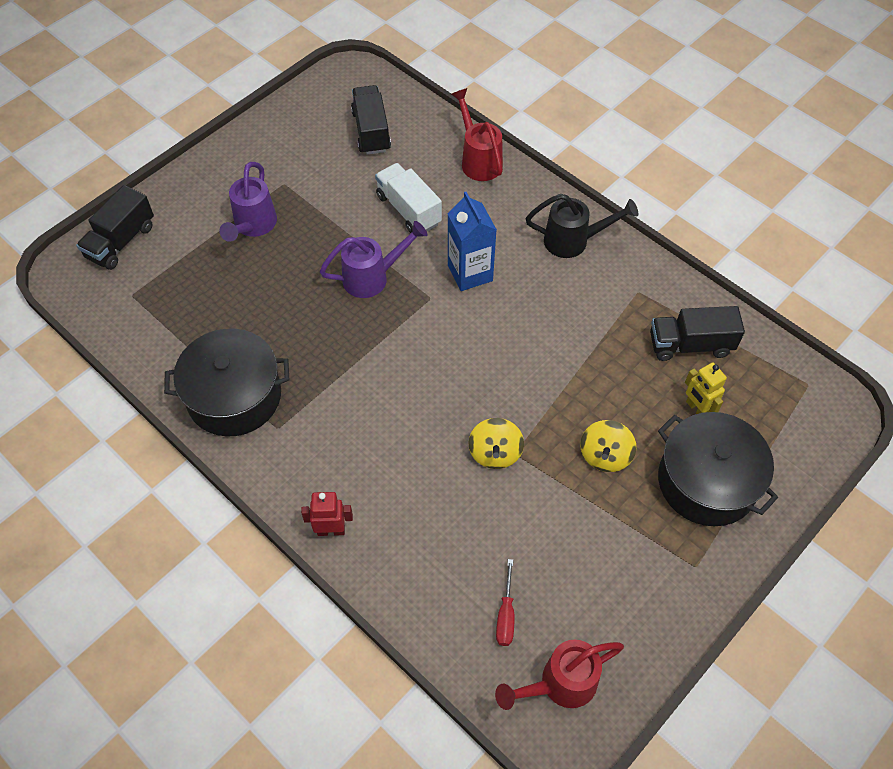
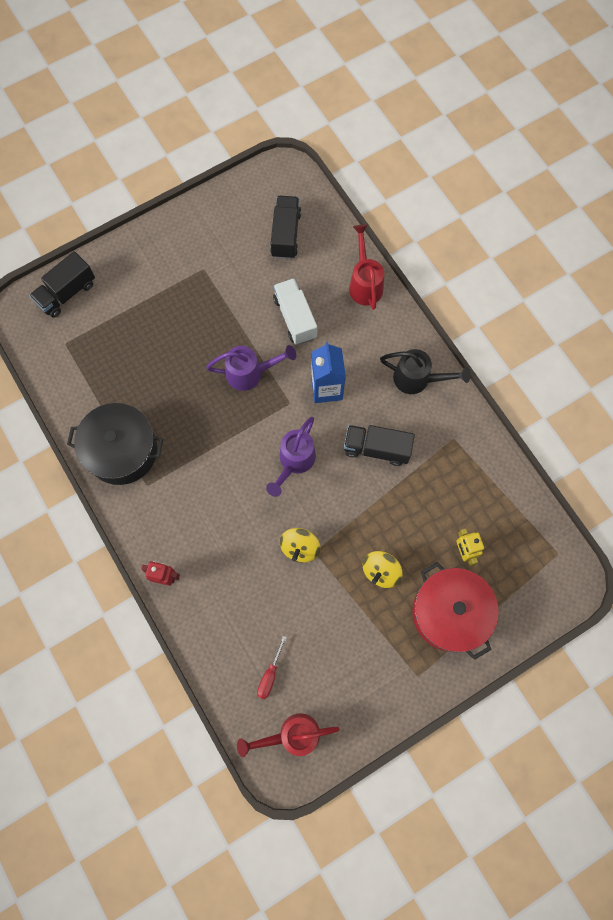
camera: 15 degrees right, 15 degrees up
purple watering can [219,162,277,242] -> purple watering can moved to [266,417,316,497]
black truck [650,306,745,361] -> black truck moved to [344,425,415,466]
black pot [658,412,778,526] -> red pot [412,562,499,660]

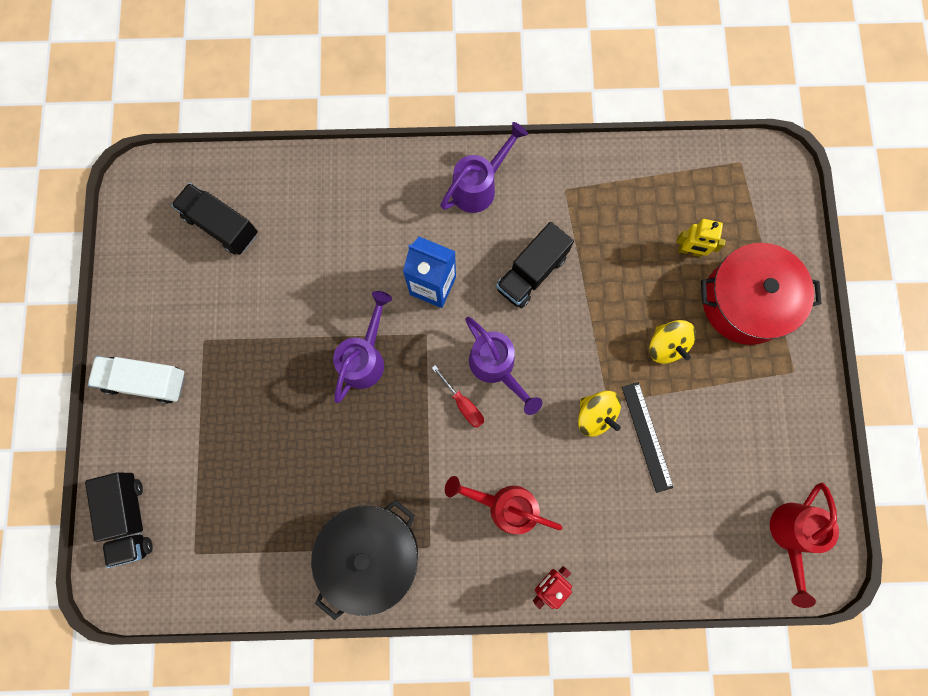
camera: 60 degrees left, 5 degrees up
red screwdriver [257,636,287,699] -> red screwdriver moved to [432,365,484,428]
white truck [273,278,317,345] -> white truck moved to [88,356,185,404]
red watering can [349,224,384,310] -> red watering can moved to [445,476,563,534]
black watering can [380,349,471,394] -> purple watering can [440,122,528,213]
none -> black ruler [622,382,674,493]

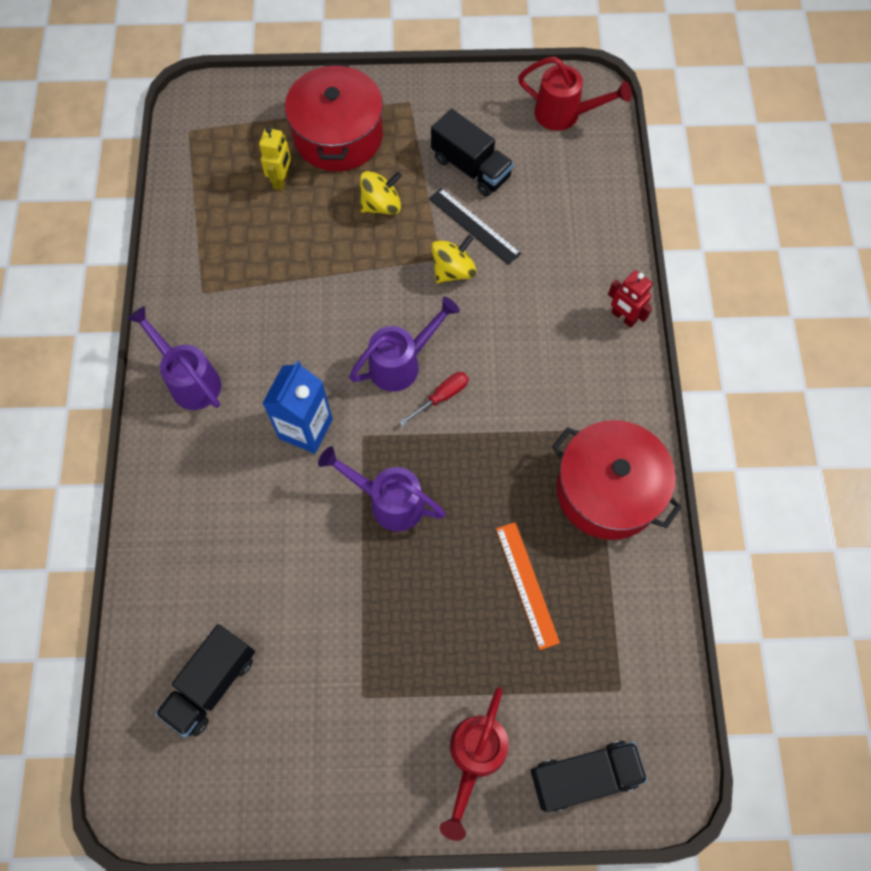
camera: 90 degrees left, 10 degrees down
white truck [88,356,185,404] -> none
black pot [311,500,418,620] -> red pot [552,420,682,540]
red watering can [445,476,563,534] -> red watering can moved to [440,687,509,841]
black truck [496,222,574,308] -> black truck moved to [431,109,514,197]
black ruler [622,382,674,493] -> black ruler turned 60 degrees clockwise [429,188,521,265]
none -> orange ruler [496,522,560,650]

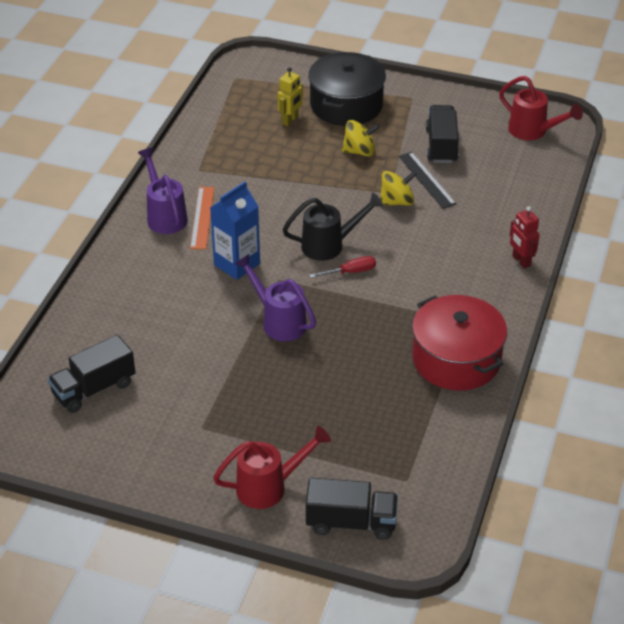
camera: 20 degrees right, 25 degrees down
red pot [285,63,383,171] -> black pot [308,52,386,126]
purple watering can [349,297,460,392] -> black watering can [282,192,384,261]
black truck [431,109,514,197] -> black truck turned 150 degrees counterclockwise [426,105,459,163]
red watering can [440,687,509,841] -> red watering can turned 150 degrees counterclockwise [213,426,331,509]
orange ruler [496,522,560,650] -> orange ruler moved to [190,187,214,249]

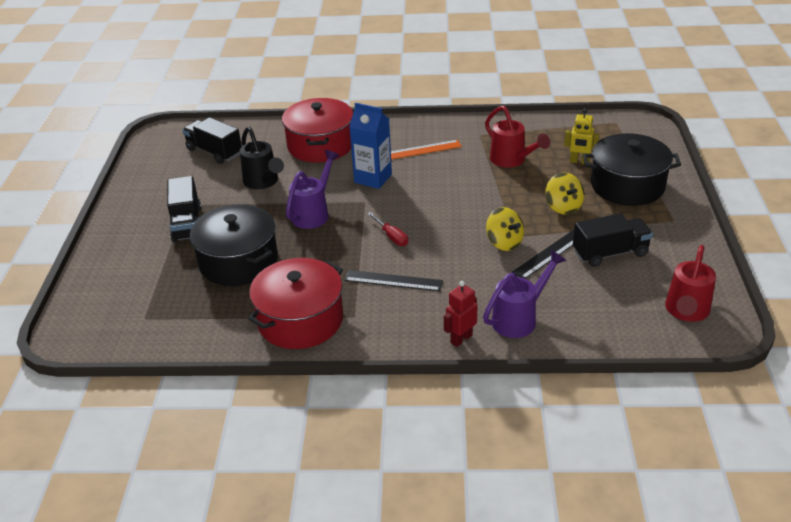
camera: 75 degrees right, 5 degrees down
purple watering can [138,148,188,234] -> purple watering can moved to [483,250,567,338]
red watering can [213,426,331,509] -> red watering can moved to [485,106,550,168]
black watering can [282,192,384,261] -> black watering can moved to [240,127,284,189]
black truck [306,478,398,540] -> black truck moved to [167,176,201,242]
none -> black pot [190,204,278,286]
none -> red pot [282,98,353,163]
none -> black ruler [345,270,443,291]

